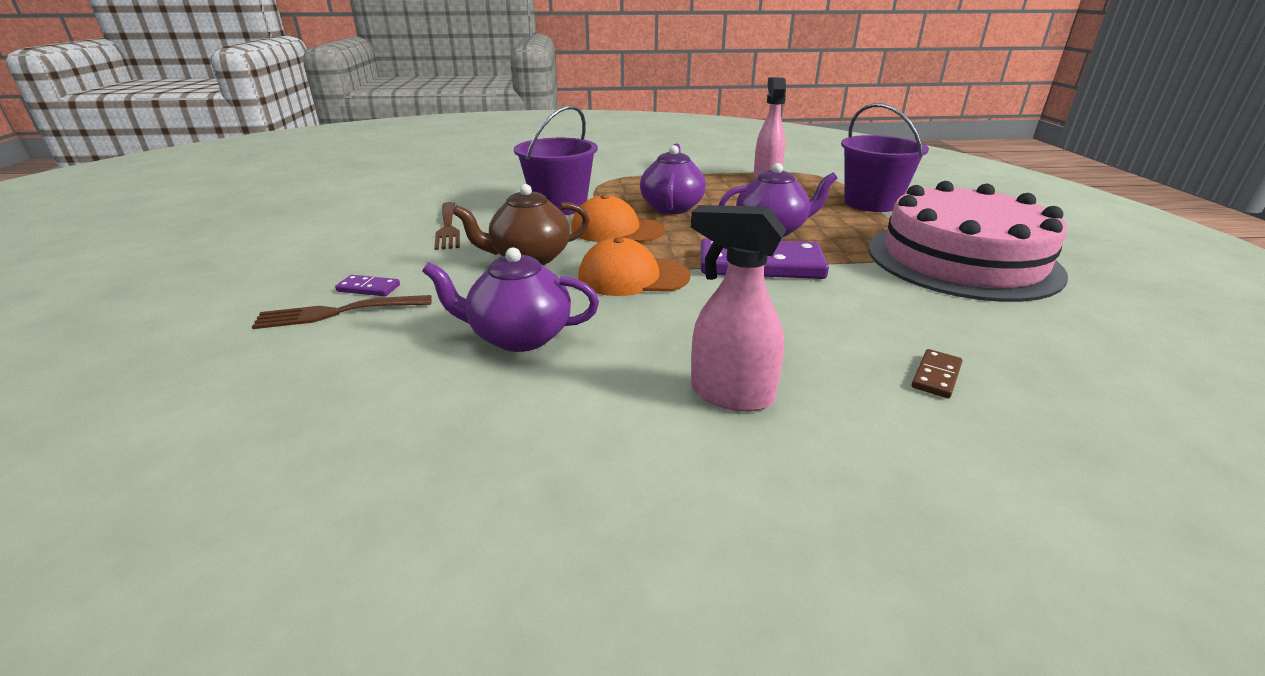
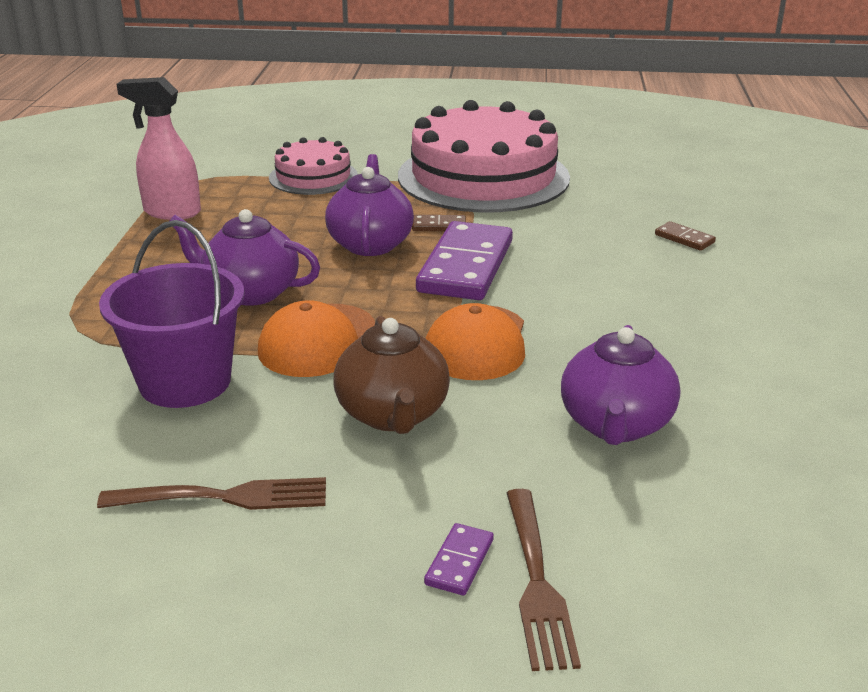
camera: 80 degrees left, 0 degrees up
pink spray bottle [691,205,786,412] -> none
purple bucket [841,103,929,212] -> pink cake [269,137,358,195]
none -> brown domino [412,215,466,231]

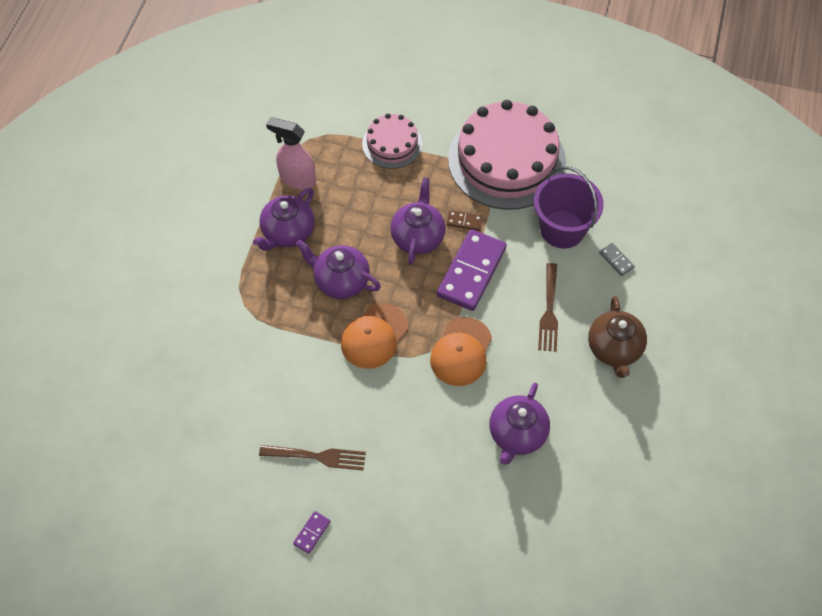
camera: 10 degrees right, 30 degrees up
purple bucket [99,220,245,408] -> purple bucket moved to [534,166,604,249]
brown teapot [334,316,450,434] -> brown teapot moved to [588,296,647,378]
purple domino [424,523,494,596] -> purple domino moved to [293,511,331,554]
brown fork [507,489,581,671] -> brown fork moved to [538,263,558,352]
brown domino [655,221,716,251] -> grey domino [599,243,635,276]
none -> purple teapot [253,188,315,251]

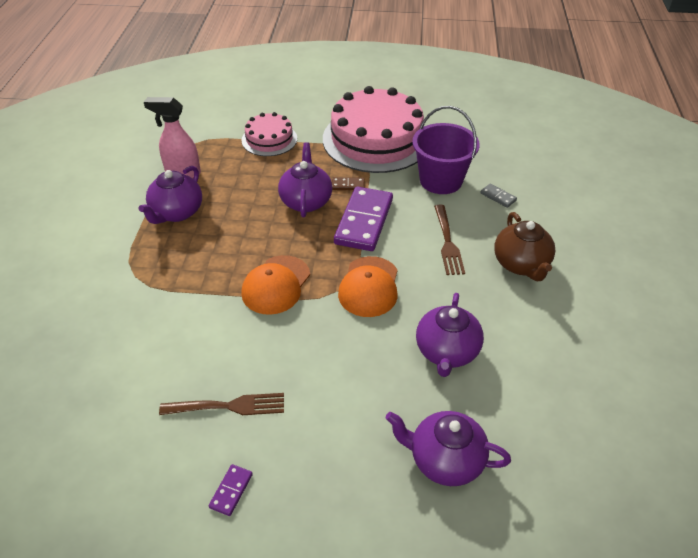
camera: 10 degrees left, 15 degrees down
purple teapot [296,240,381,299] -> purple teapot moved to [386,411,511,486]

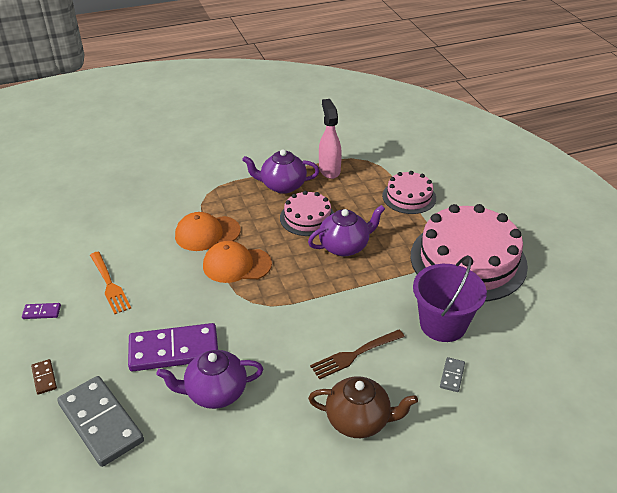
camera: 65 degrees right, 5 degrees down
brown fork [159,393,284,415] -> orange fork [90,252,131,314]
brown domino [332,177,365,190] -> brown domino moved to [31,359,57,395]
purple domino [334,187,393,251] -> purple domino moved to [128,323,218,371]
orange cap [338,256,397,317] -> orange cap moved to [175,212,241,251]
purple teapot [386,411,511,486] -> grey domino [57,376,144,467]
brown teapot [494,212,555,281] -> brown teapot turned 135 degrees counterclockwise [308,376,418,438]
none -> pink cake [280,191,334,236]

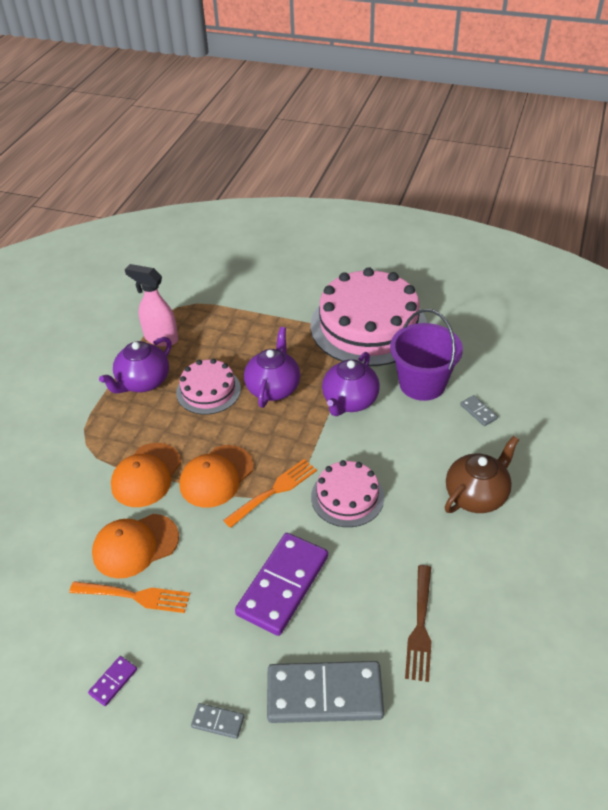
camera: 50 degrees left, 5 degrees up
brown domino [31,359,57,395] -> grey domino [191,703,244,739]
purple teapot [156,350,263,409] -> purple teapot moved to [322,352,380,416]
brown fork [310,330,405,380] -> brown fork moved to [405,565,431,682]
pink cake [382,171,436,214] -> pink cake moved to [311,460,384,527]
none -> orange cap [92,514,179,579]
none -> orange fork [223,459,317,528]

